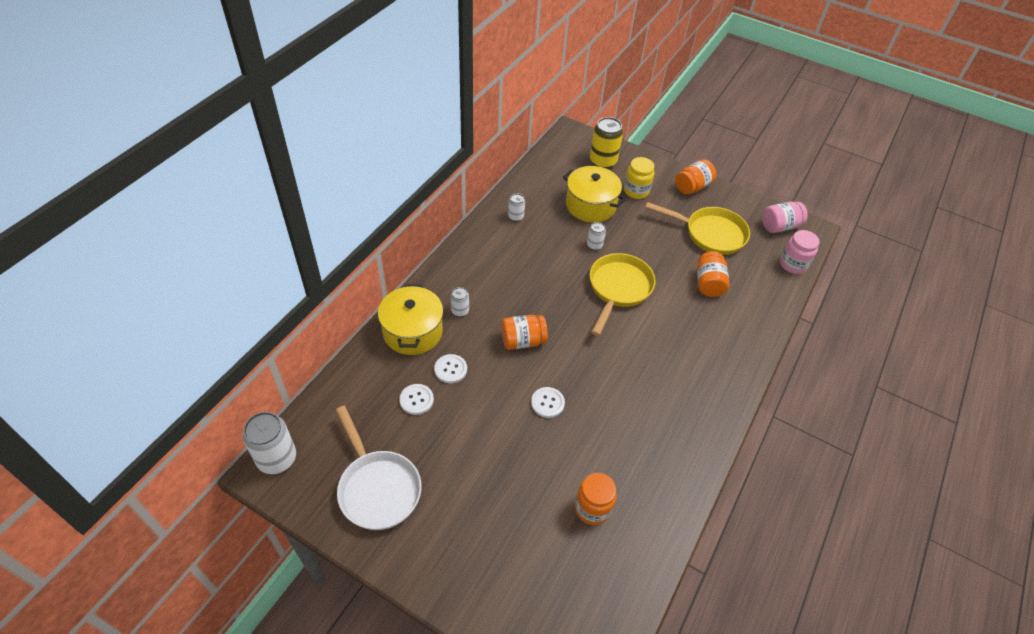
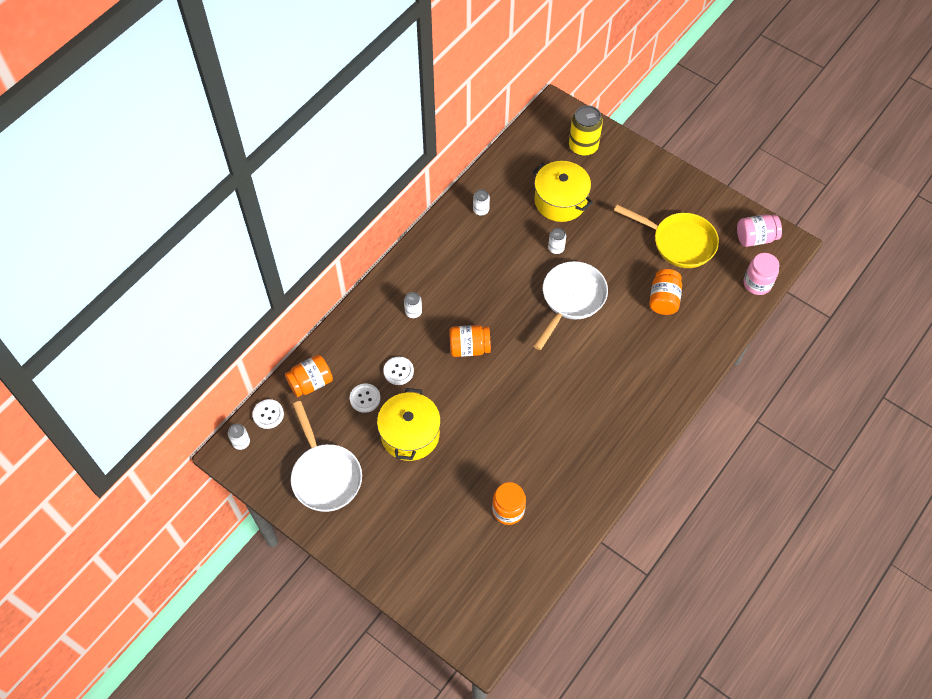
camera: 10 degrees right, 10 degrees up
white can [243,412,296,474] -> white can [228,424,250,450], size x0.53
yellow pot [378,284,443,355] -> yellow pot moved to [377,388,441,461]
white button [531,387,565,418] -> white button moved to [252,399,284,429]
yellow pan [590,253,656,336] -> white pan [534,261,608,350]
yellow jar [624,157,654,199] -> none
orange jar [675,159,716,195] -> orange jar moved to [285,355,333,397]

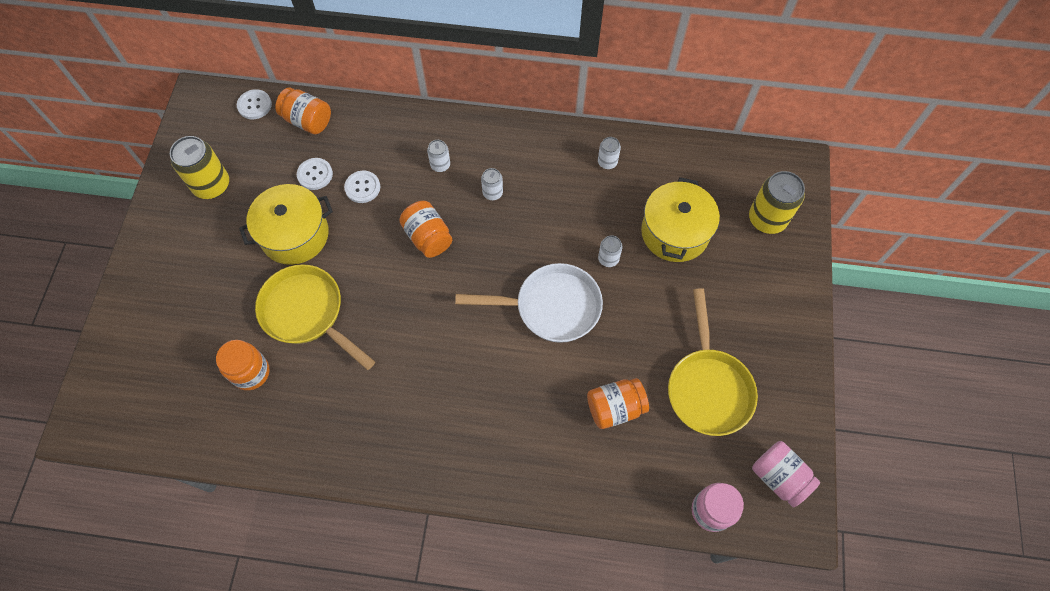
camera: 60 degrees right, 5 degrees up
white can [228,424,250,450] -> white can moved to [481,168,503,200]
white pan [291,401,362,512] -> yellow can [170,136,229,199]
none -> yellow pan [255,264,375,370]

